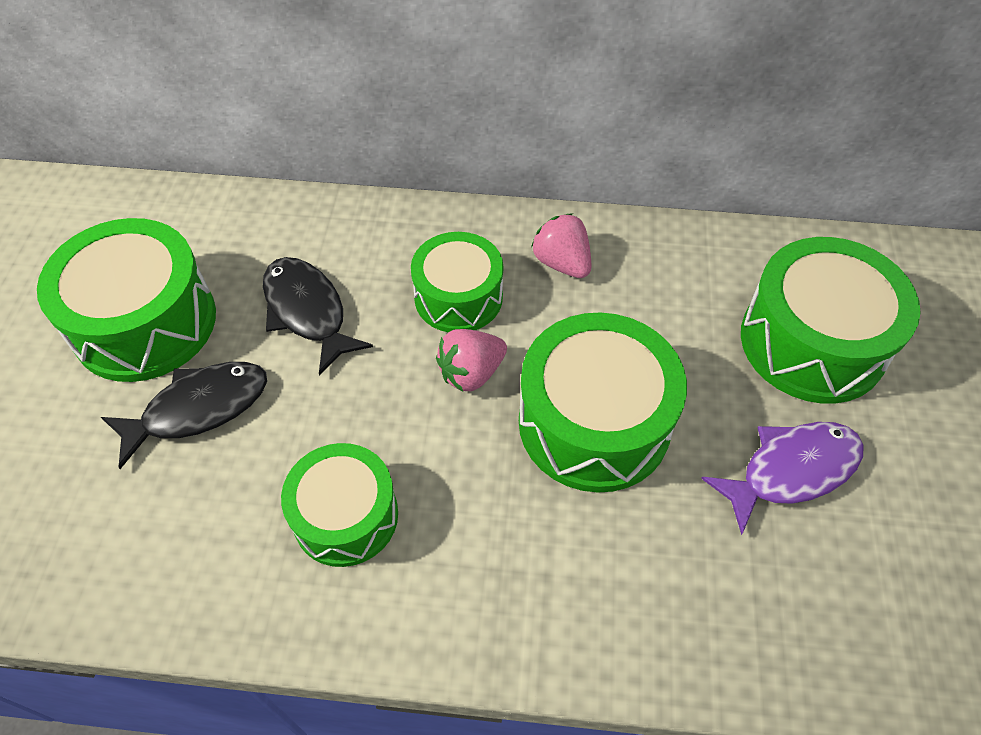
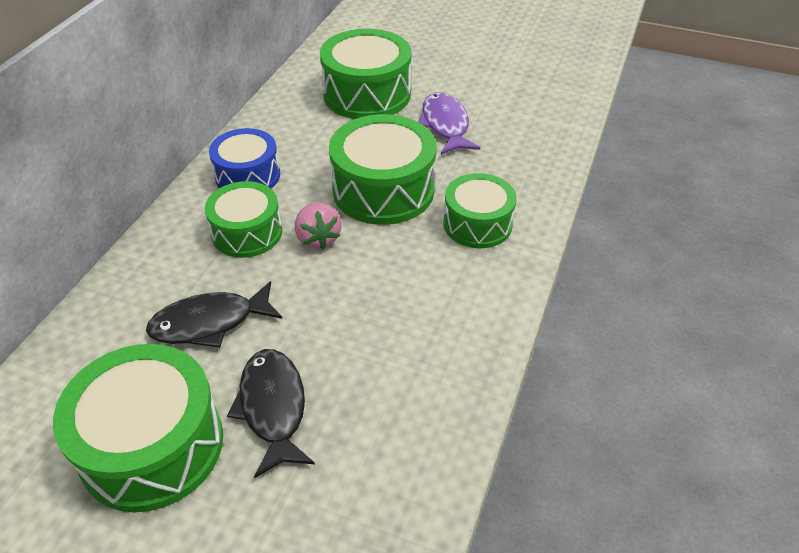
camera: 75 degrees left, 10 degrees down
green drum [281,443,398,567] -> green drum moved to [443,173,517,248]
pink strawberry [531,214,591,278] -> blue drum [209,128,280,189]

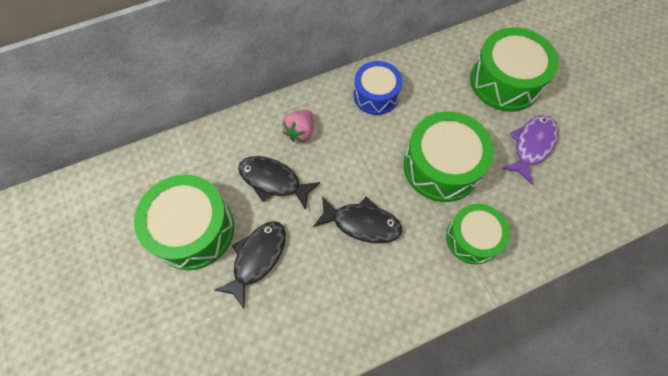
camera: 45 degrees right, 20 degrees up
green drum [205,181,282,258] -> none
pink strawberry [295,203,342,249] -> pink strawberry moved to [282,110,314,142]
none -> black fish [313,196,402,243]

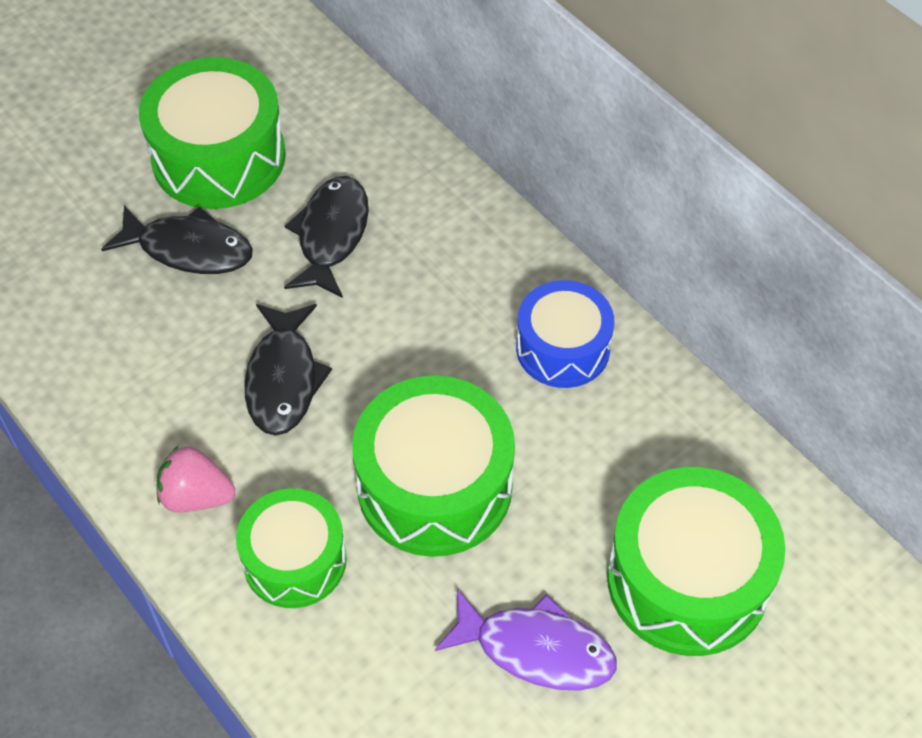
camera: 75 degrees right, 10 degrees down
pink strawberry [282,110,314,142] -> pink strawberry moved to [156,445,235,512]

